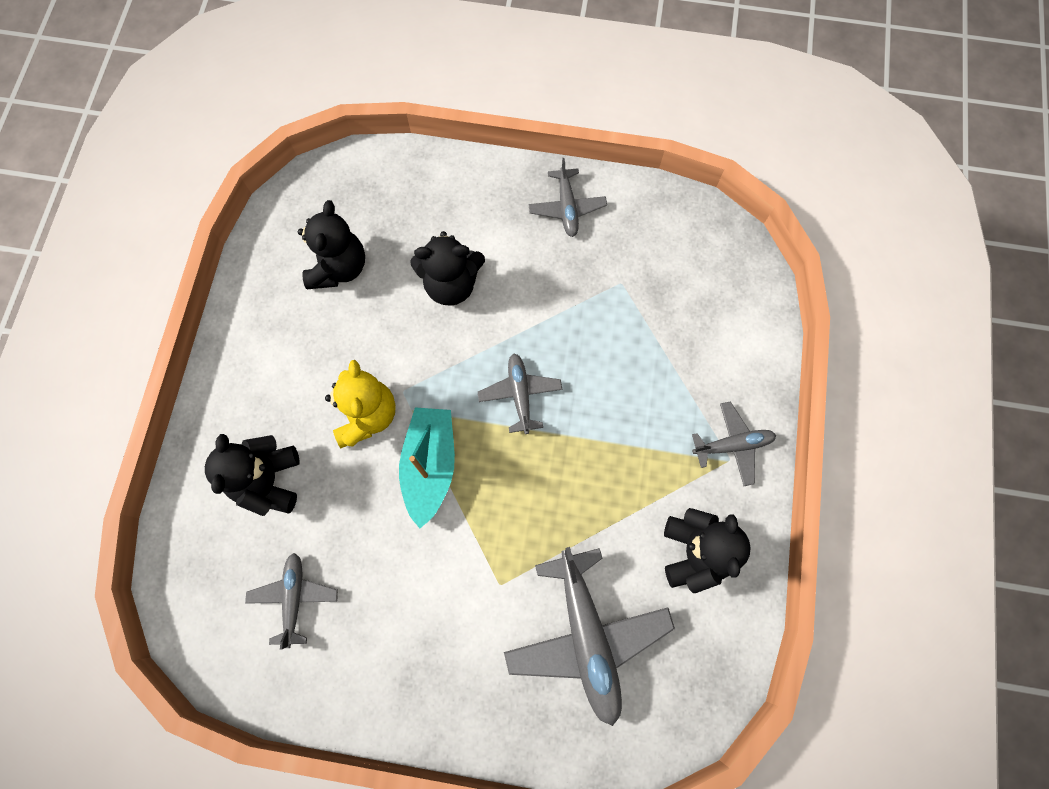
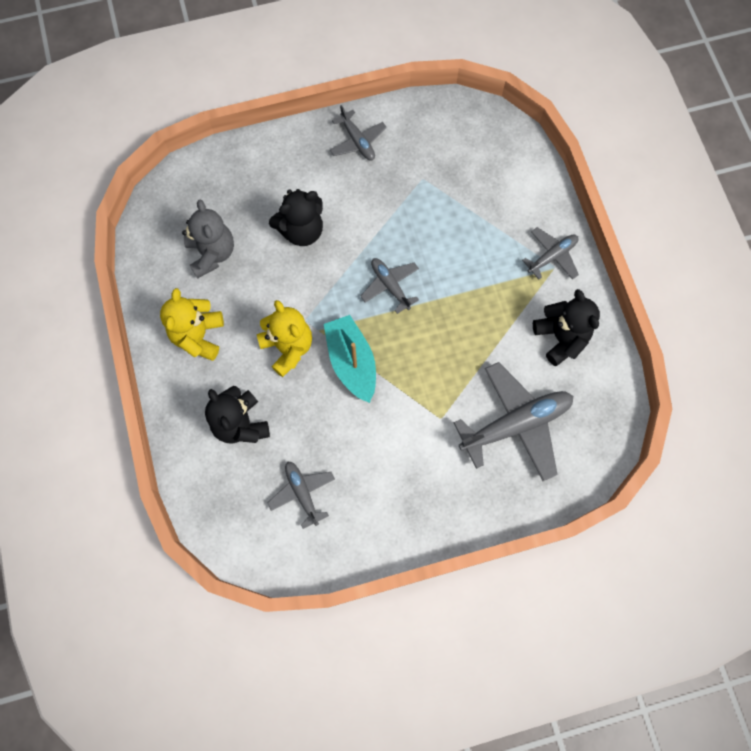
camera: 25 degrees left, 0 degrees up
black teddy bear [298,200,365,289] -> grey teddy bear [182,199,234,279]
grey plane [504,547,675,726] -> grey plane turned 75 degrees counterclockwise [454,362,573,481]
none -> yellow teddy bear [160,288,224,361]

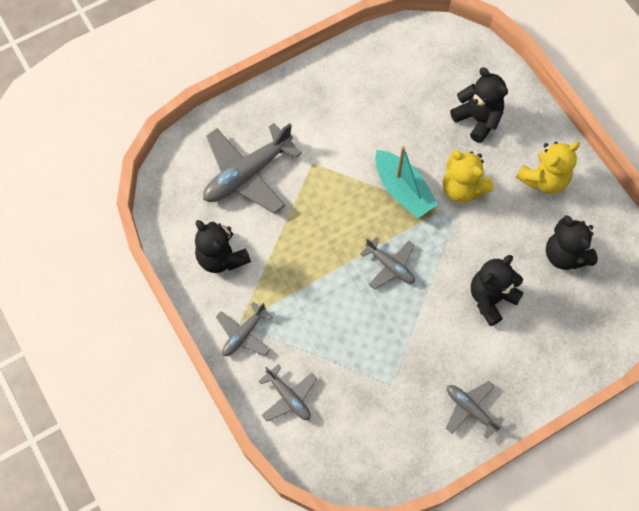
camera: 165 degrees right, 5 degrees down
yellow teddy bear [160,288,224,361] -> yellow teddy bear turned 60 degrees clockwise [516,142,580,194]
grey teddy bear [182,199,234,279] -> black teddy bear [546,215,598,270]
grey plane [267,461,335,529] -> grey plane moved to [259,364,317,421]

